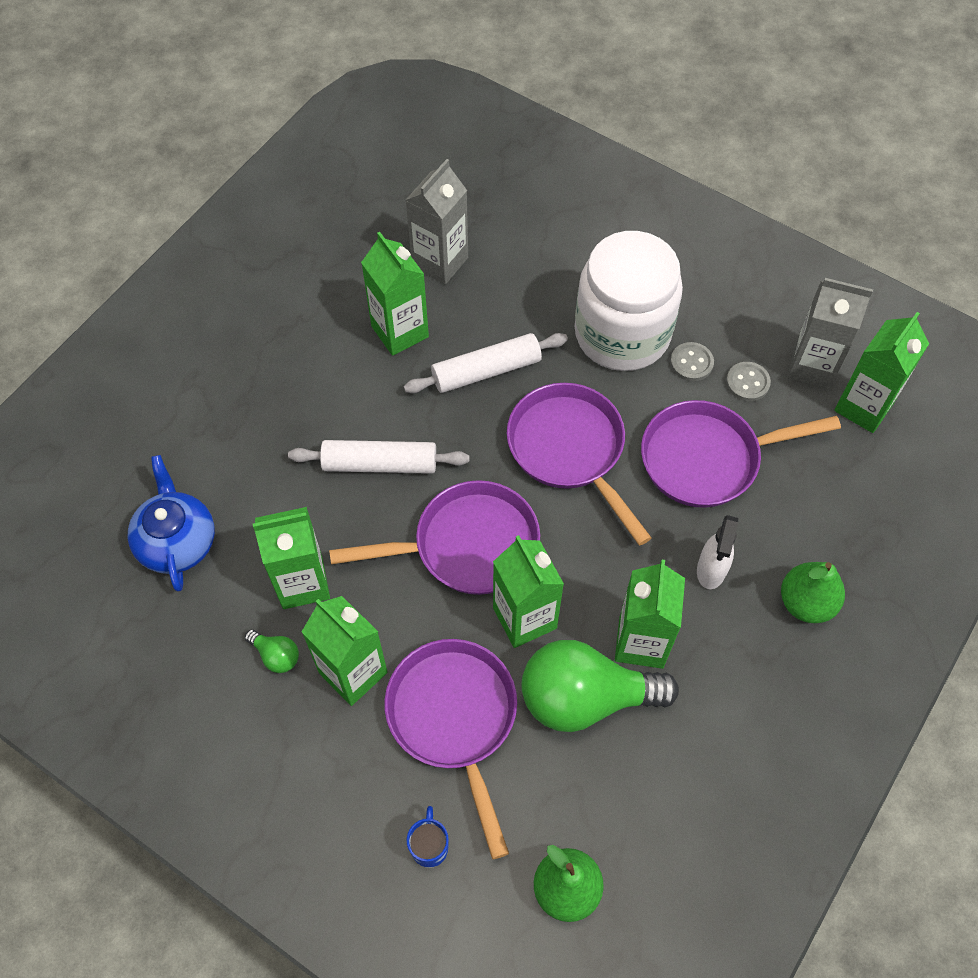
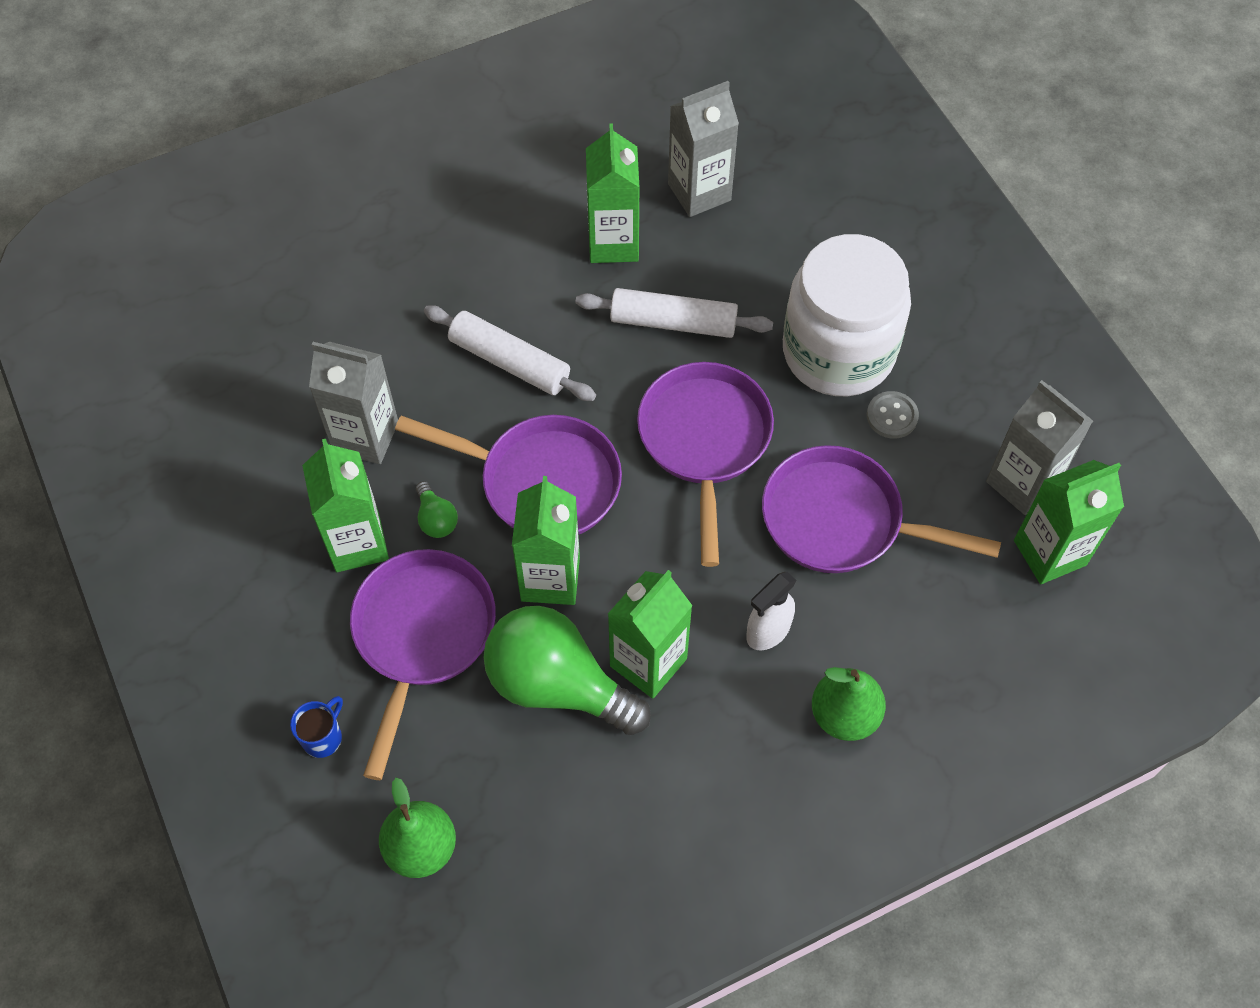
camera: 30 degrees right, 0 degrees up
blue teapot [128,455,215,592] -> none
green light bulb [245,629,299,673] -> green light bulb moved to [416,481,458,538]
green carton [253,507,330,609] -> grey carton [309,342,398,464]
grey button [726,362,771,401] -> none

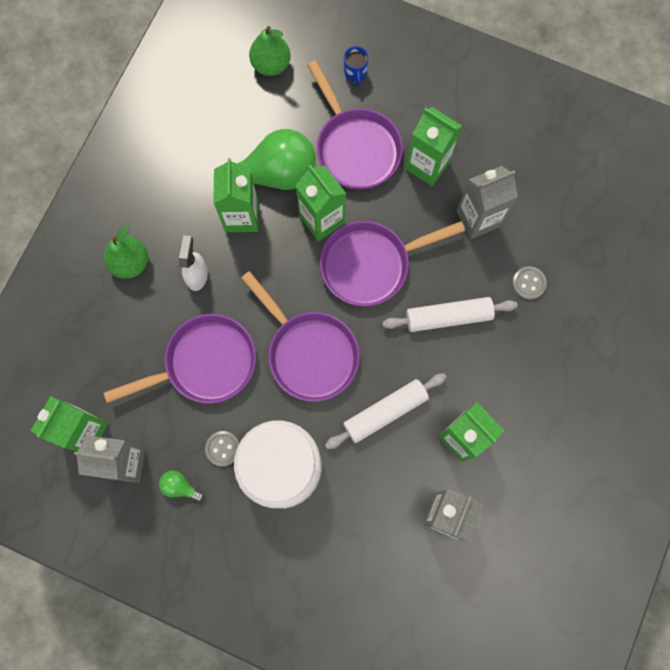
camera: 140 degrees right, 15 degrees up
green light bulb [416,481,458,538] -> green light bulb moved to [159,470,204,502]
none -> grey button [512,266,547,300]

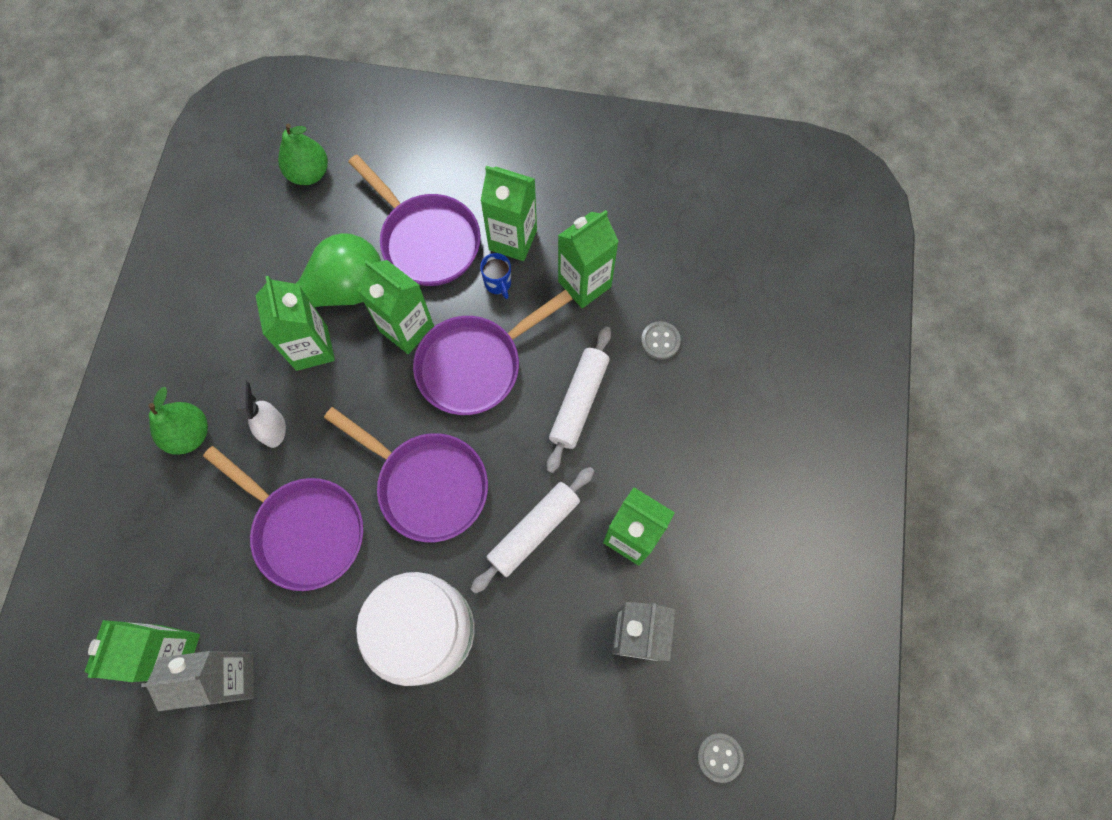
camera: 15 degrees left, 5 degrees down
purple pan [104,314,256,404] -> purple pan turned 75 degrees clockwise [203,446,363,591]
green light bulb [159,470,204,502] -> none
grey button [205,431,239,466] -> grey button moved to [697,733,744,783]
blue mug [344,46,369,87] -> blue mug moved to [480,253,511,299]
white rolling pin [382,297,518,332] -> white rolling pin turned 45 degrees counterclockwise [547,327,611,473]
grey carton [457,166,518,239] -> green carton [558,210,619,308]

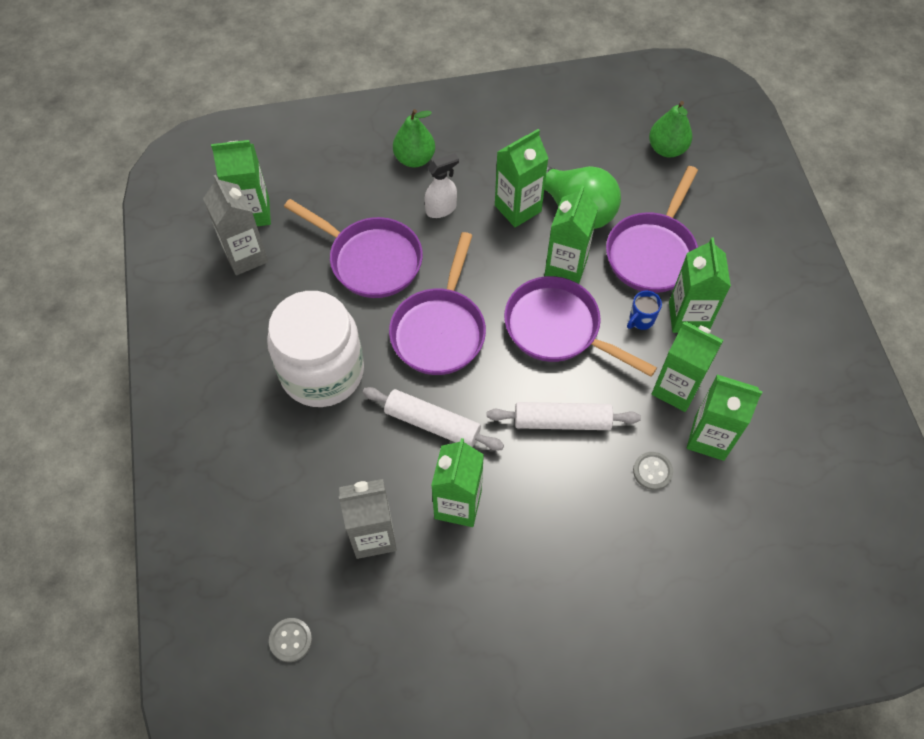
camera: 70 degrees right, 10 degrees down
purple pan [203,446,363,591] -> purple pan turned 75 degrees counterclockwise [284,199,423,298]
none -> green carton [687,375,763,461]

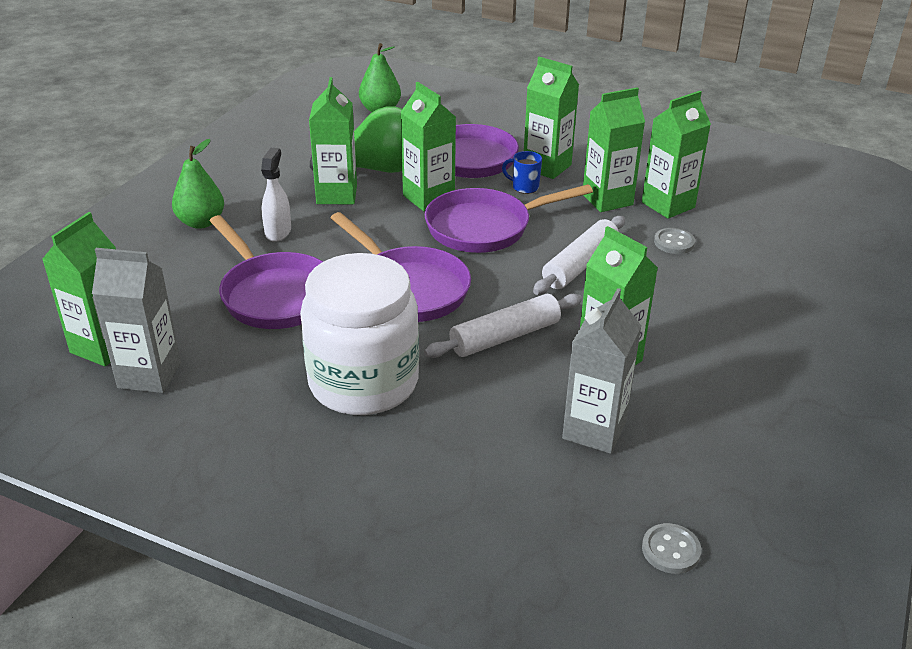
camera: 55 degrees left, 25 degrees down
purple pan [284,199,423,298] -> purple pan turned 75 degrees clockwise [210,215,323,329]
blue mug [627,291,662,330] -> blue mug turned 120 degrees clockwise [502,151,542,194]

